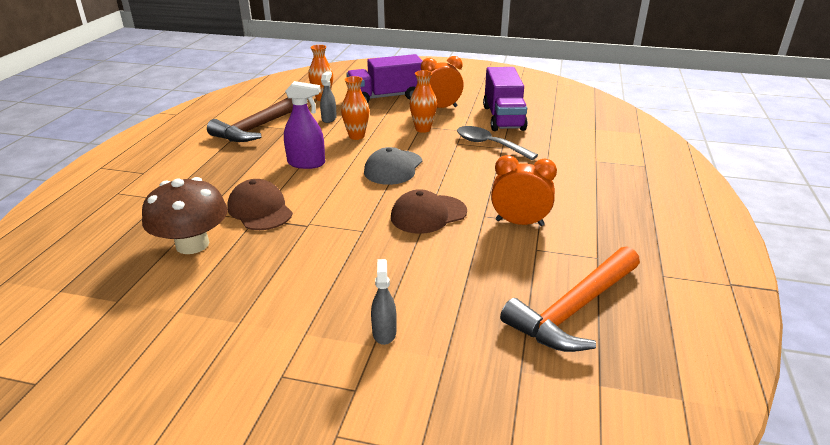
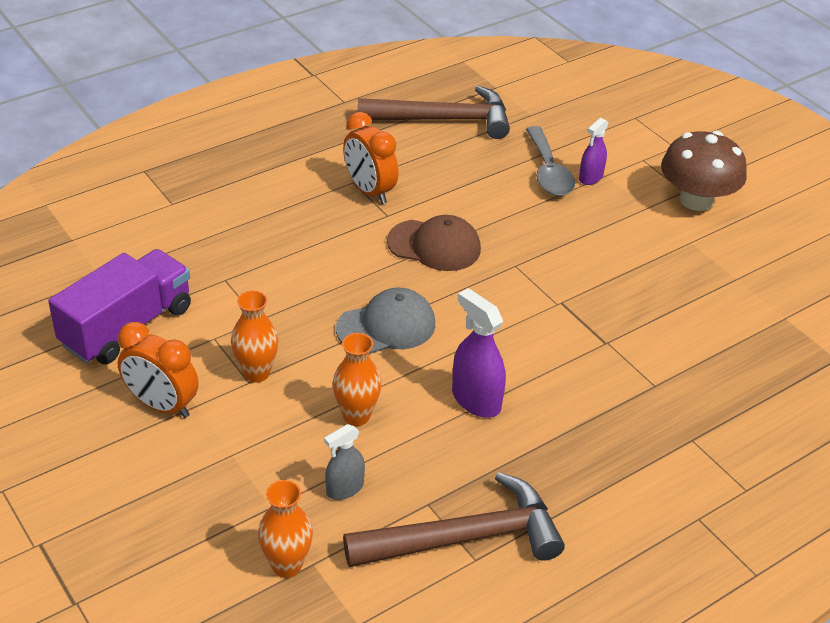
camera: 140 degrees left, 10 degrees up
brown mushroom [142,177,228,254] -> brown mushroom moved to [661,131,747,211]
brown cap [227,179,293,230] -> none
purple truck [346,54,423,103] -> none
grey spray bottle [371,259,397,345] -> purple spray bottle [579,118,608,185]
grey spoon [457,126,538,160] -> grey spoon moved to [526,126,575,196]
orange hammer [500,246,640,352] -> brown hammer [358,86,510,139]

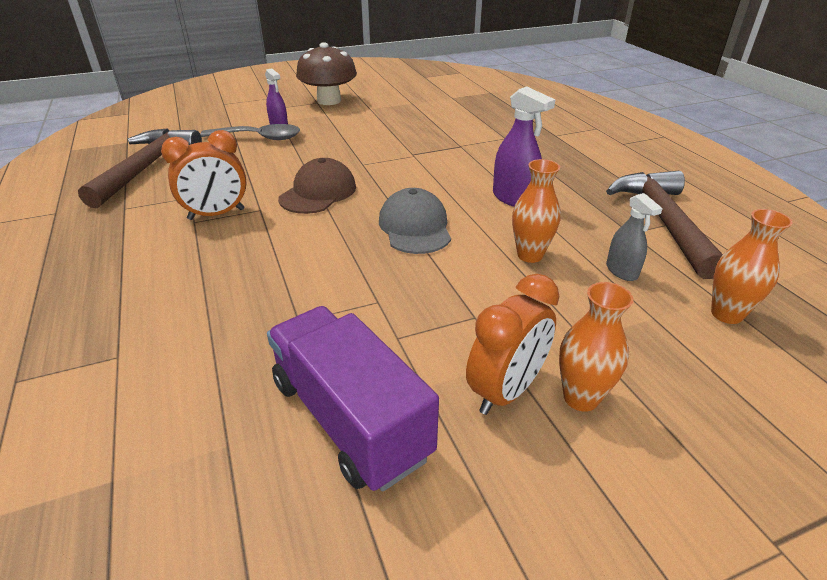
camera: 75 degrees left, 5 degrees down
orange vase [231,290,278,383] -> orange vase moved to [559,282,634,412]
purple spray bottle [452,288,506,418] -> purple spray bottle turned 105 degrees counterclockwise [493,86,555,207]

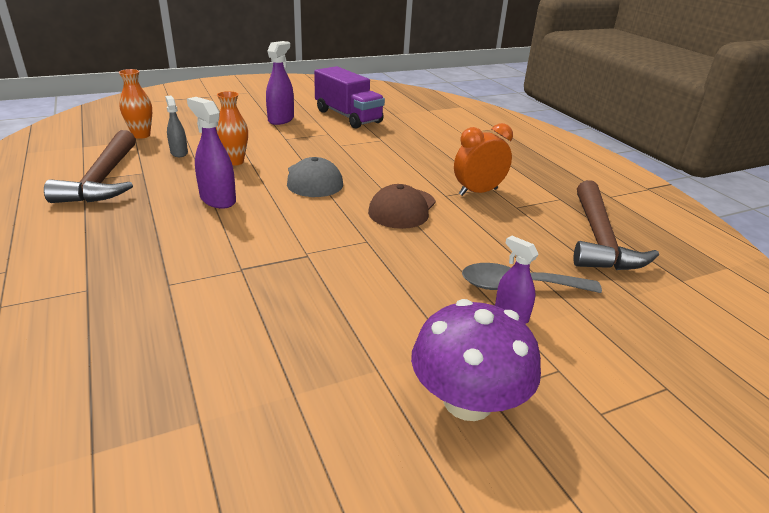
camera: 175 degrees right, 5 degrees down
brown mushroom [296,42,357,105] -> purple mushroom [411,299,541,421]
orange clock [466,274,559,415] -> purple spray bottle [266,41,294,125]
orange vase [559,282,634,412] -> none

